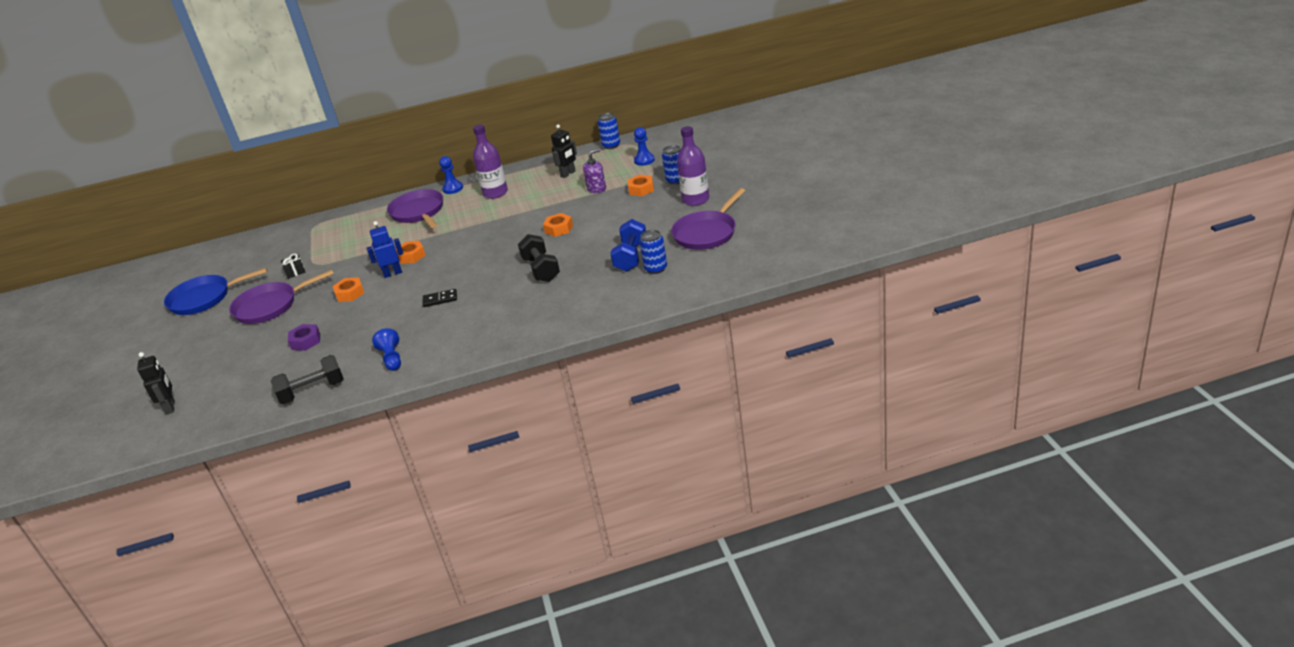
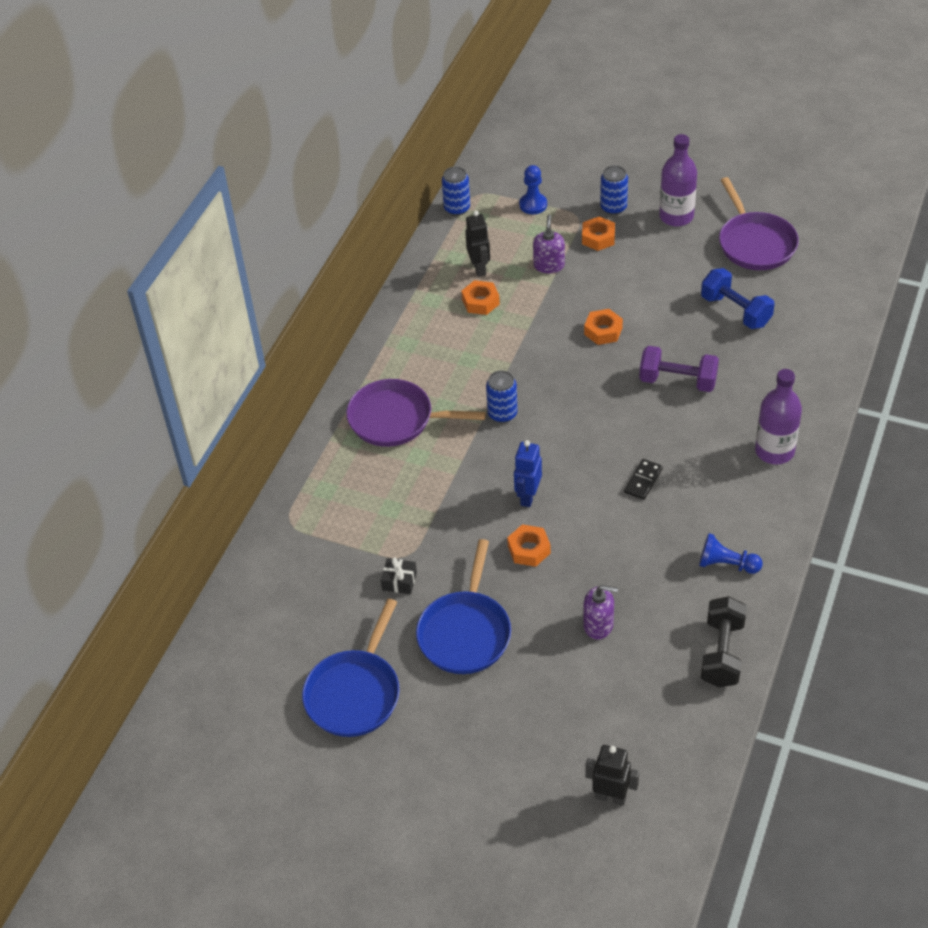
camera: 55 degrees left, 15 degrees up
purple pan [229,270,334,324] -> blue pan [416,539,511,674]
purple nut [288,324,320,351] -> purple soap dispenser [583,585,618,640]
orange nut [396,241,425,264] -> orange nut moved to [462,280,500,315]
blue pawn [439,156,463,194] -> none
purple bottle [473,125,508,199] -> purple bottle moved to [755,369,802,464]
black dumbbell [518,234,560,282] -> purple dumbbell [639,346,719,392]
blue can [639,230,667,274] -> blue can moved to [486,370,518,423]

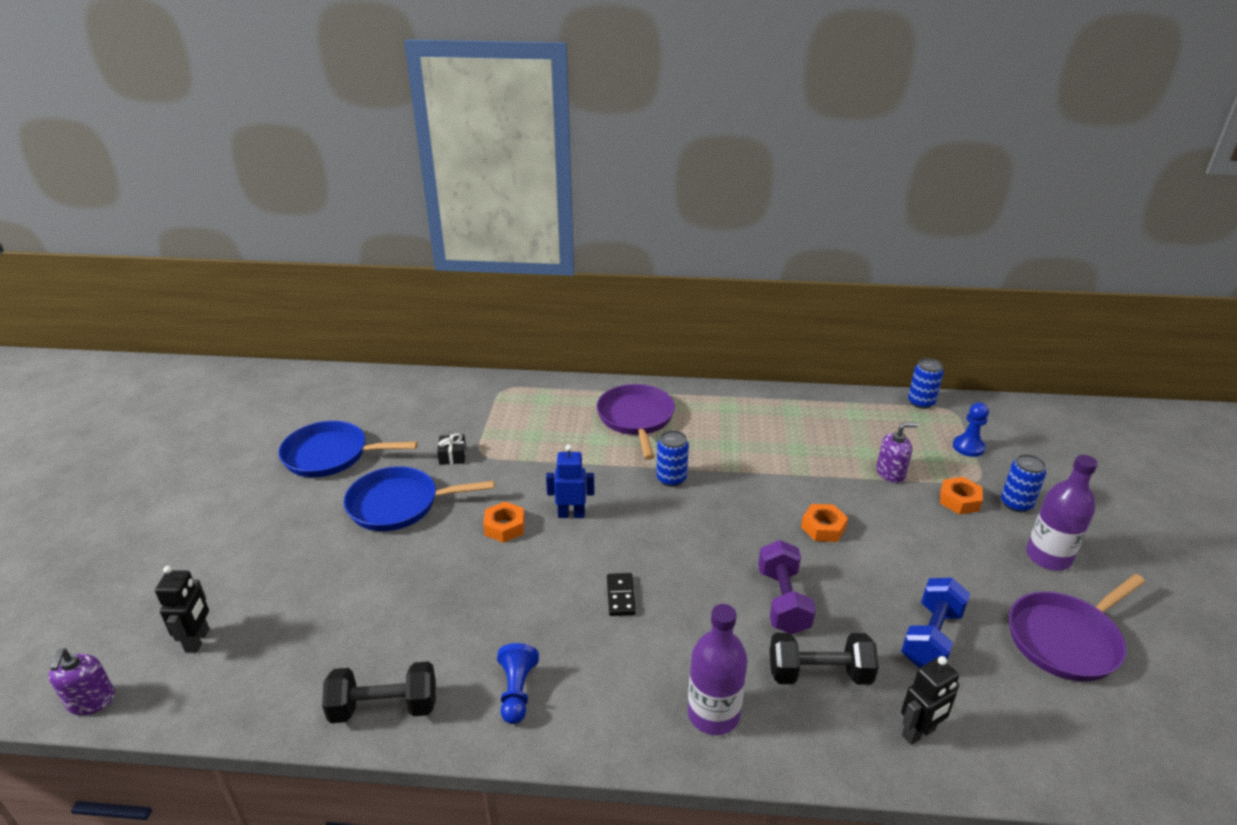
camera: 70 degrees right, 15 degrees down
orange nut [462,280,500,315] -> none
black robot [465,211,490,277] -> black robot moved to [901,656,960,745]
purple soap dispenser [583,585,618,640] -> purple soap dispenser moved to [49,648,115,715]
black domino [624,459,663,500] -> black domino turned 75 degrees clockwise [607,573,636,616]
none -> black dumbbell [770,633,879,685]

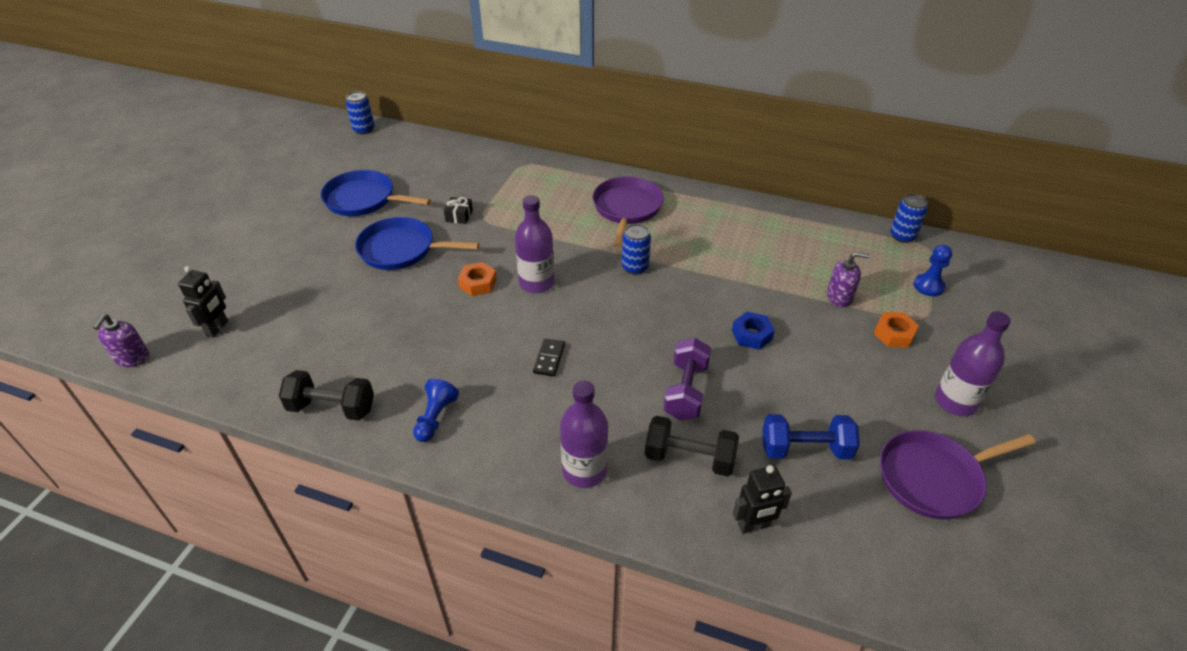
camera: 15 degrees right, 10 degrees up
blue robot [546,445,594,518] -> purple bottle [515,195,555,293]
orange nut [801,504,848,542] -> blue nut [732,312,775,350]
blue dumbbell [901,578,970,668] -> blue dumbbell turned 45 degrees clockwise [762,414,860,459]
blue can [1001,454,1046,512] -> blue can moved to [345,91,374,134]

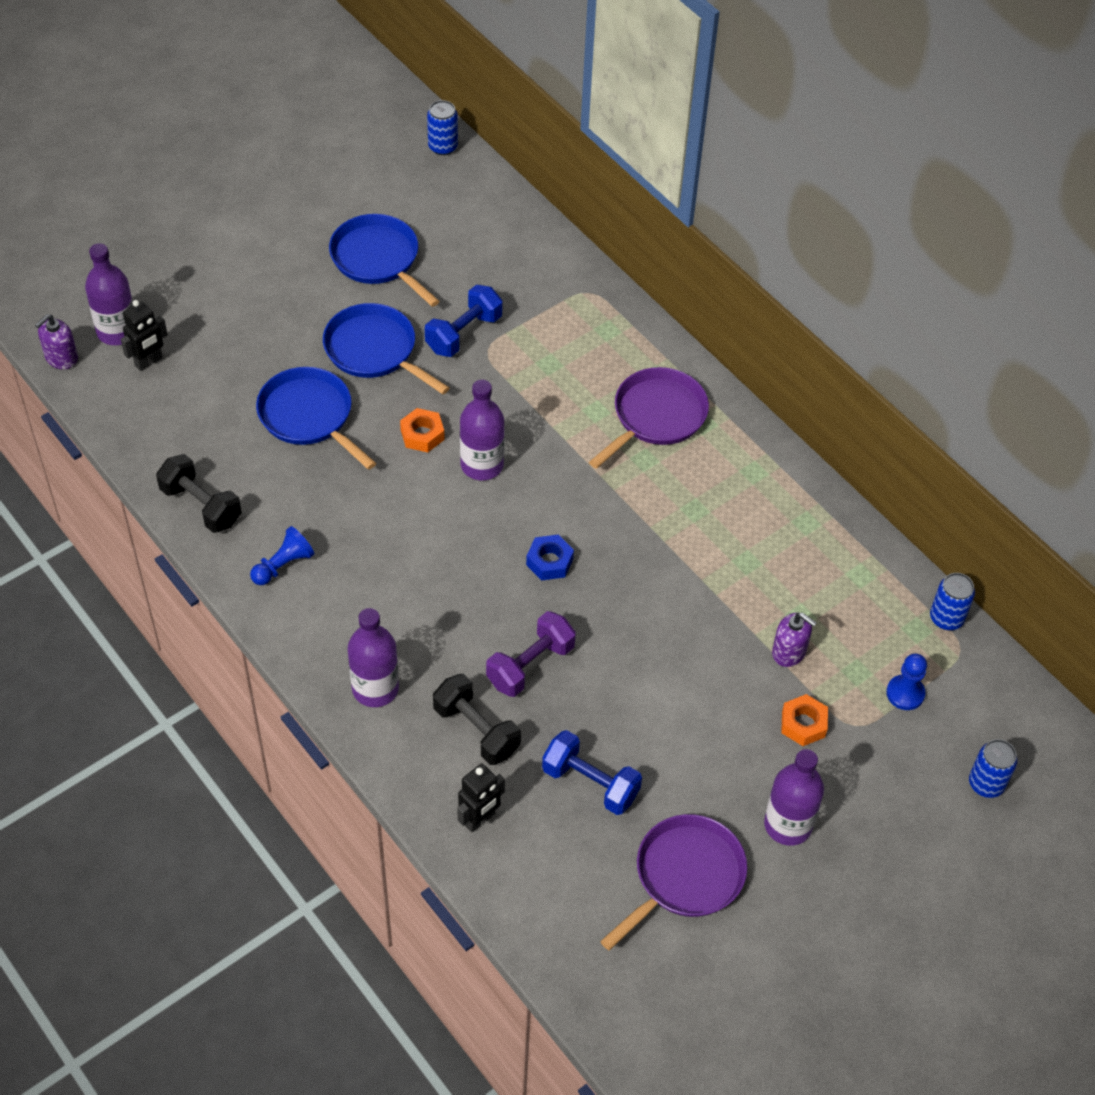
camera: 30 degrees right, 10 degrees up
black gift [444,197,473,224] -> blue dumbbell [425,285,502,357]
black domino [533,338,565,377] -> none
blue can [622,224,651,275] -> blue can moved to [969,739,1017,798]
blue nut [732,312,775,350] -> blue nut moved to [526,534,574,580]
black robot [733,465,792,534] -> black robot turned 60 degrees counterclockwise [457,764,505,832]
purple pan [880,430,1036,519] -> purple pan turned 120 degrees clockwise [600,814,747,950]
none -> purple bottle [85,243,133,345]
none -> blue pan [256,367,376,470]

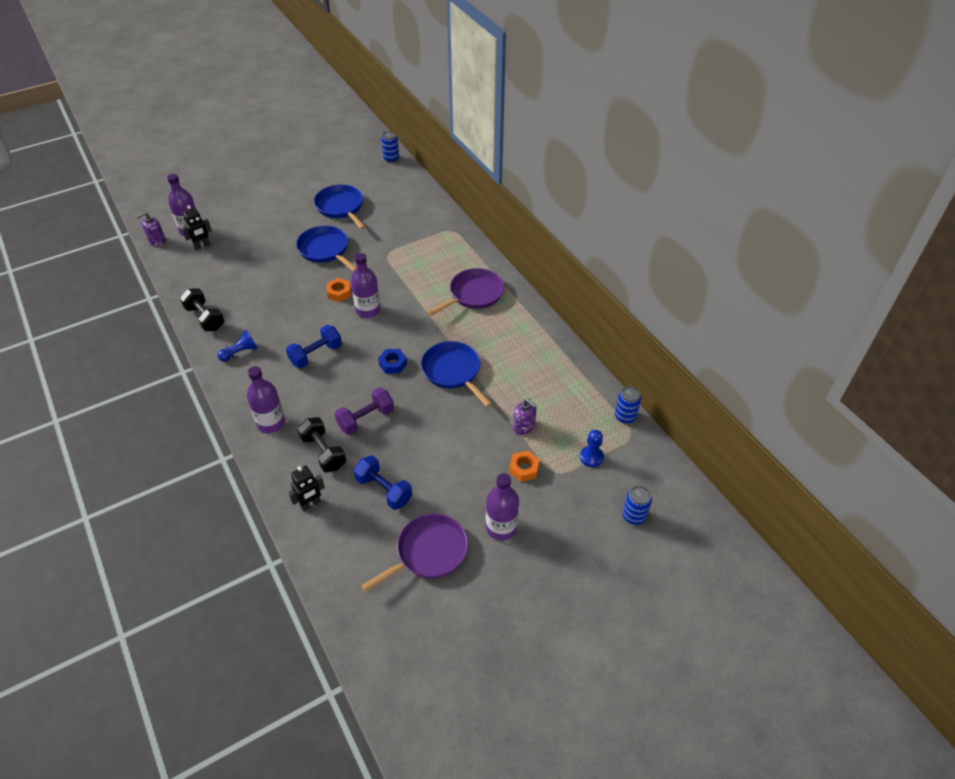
camera: 10 degrees right, 5 degrees down
blue pan [256,367,376,470] -> blue pan moved to [421,341,492,407]
blue dumbbell [425,285,502,357] -> blue dumbbell moved to [286,325,342,368]

